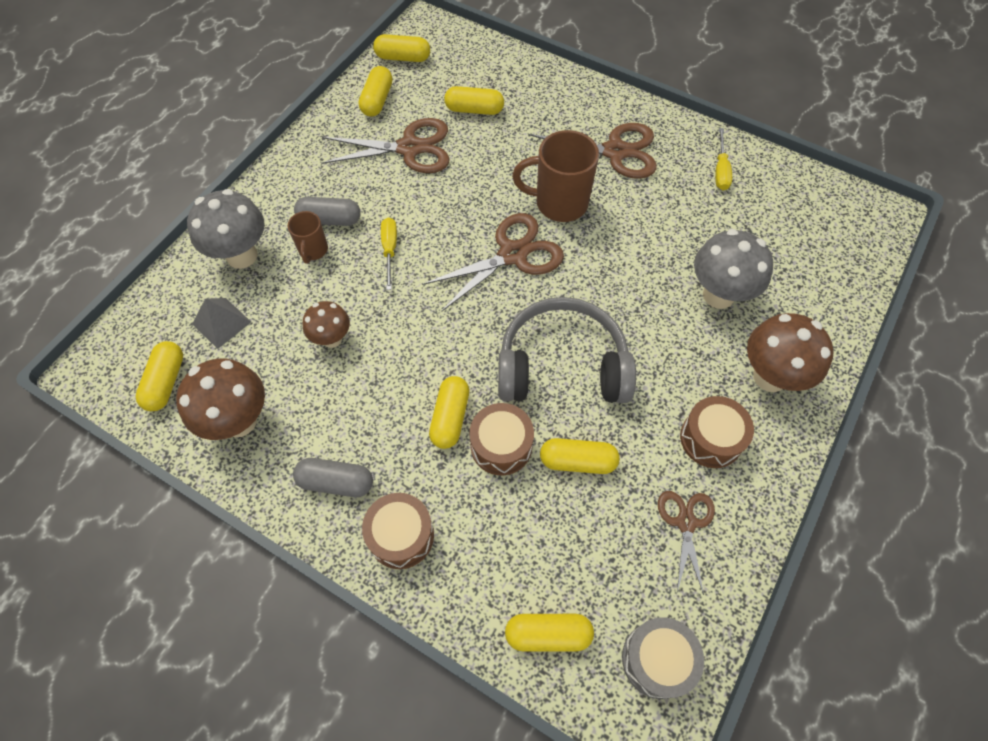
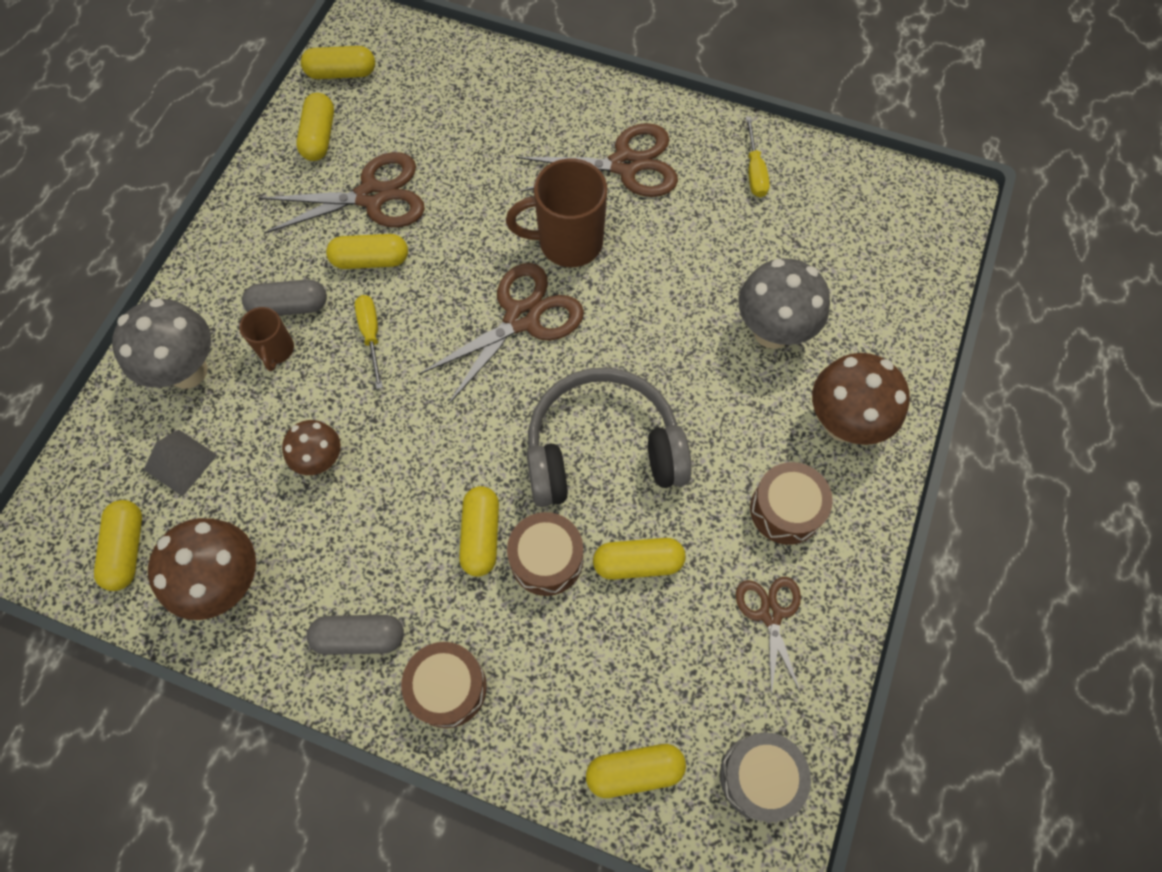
camera: 10 degrees left, 5 degrees up
yellow capsule [444,86,504,115] -> yellow capsule moved to [326,234,408,269]

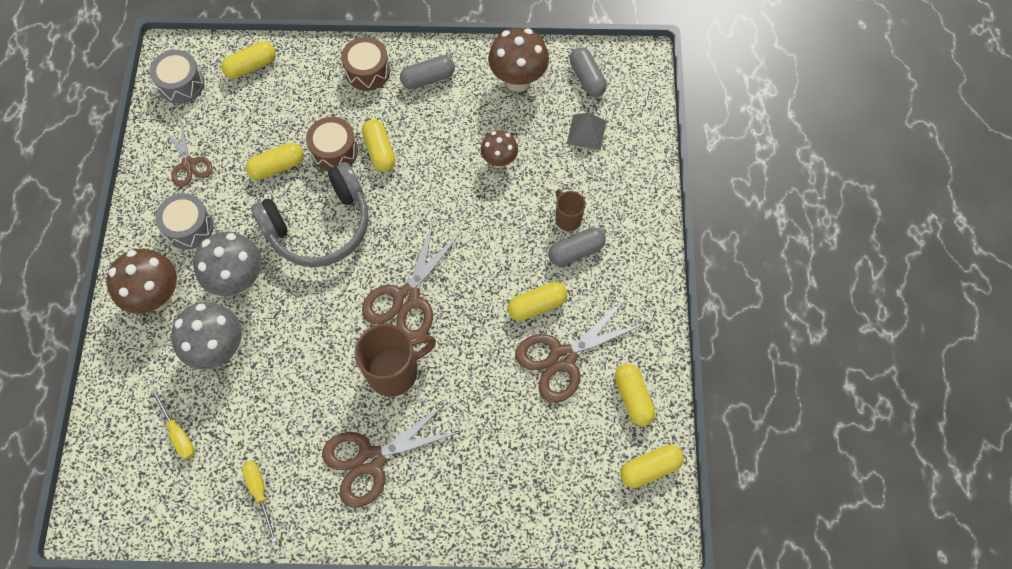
camera: 160 degrees right, 0 degrees up
yellow capsule [94,500,142,591] -> grey capsule [570,47,607,97]
grey mushroom [112,298,211,389] -> grey mushroom moved to [193,231,262,296]
yellow screwdriver [355,295,383,389] -> yellow screwdriver moved to [150,388,195,460]
brown drum [750,462,833,545] -> grey drum [155,193,214,250]

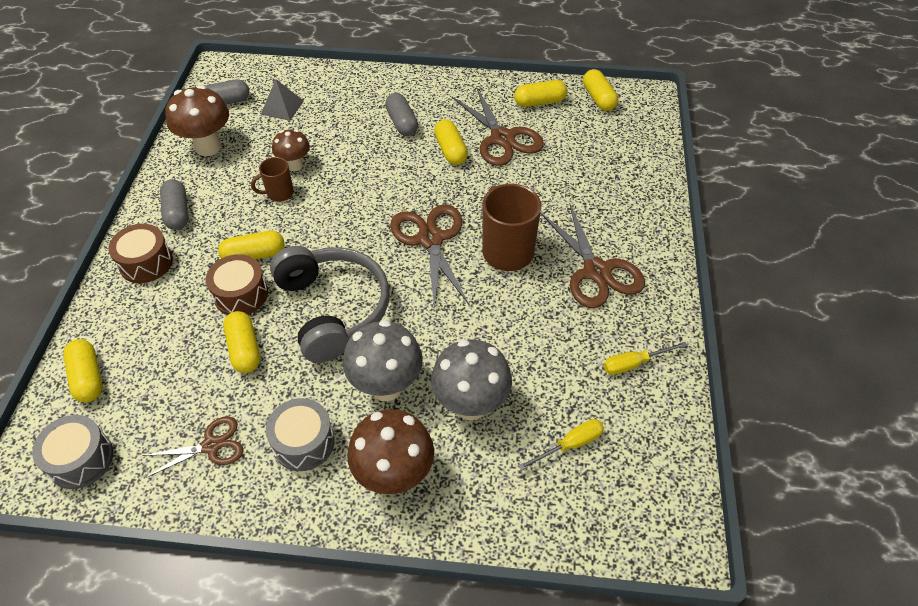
camera: 85 degrees left, 15 degrees down
brown scissors [362,220,462,339] -> brown scissors turned 135 degrees counterclockwise [390,204,469,309]
brown mug [555,189,585,231] -> brown mug moved to [251,157,294,202]

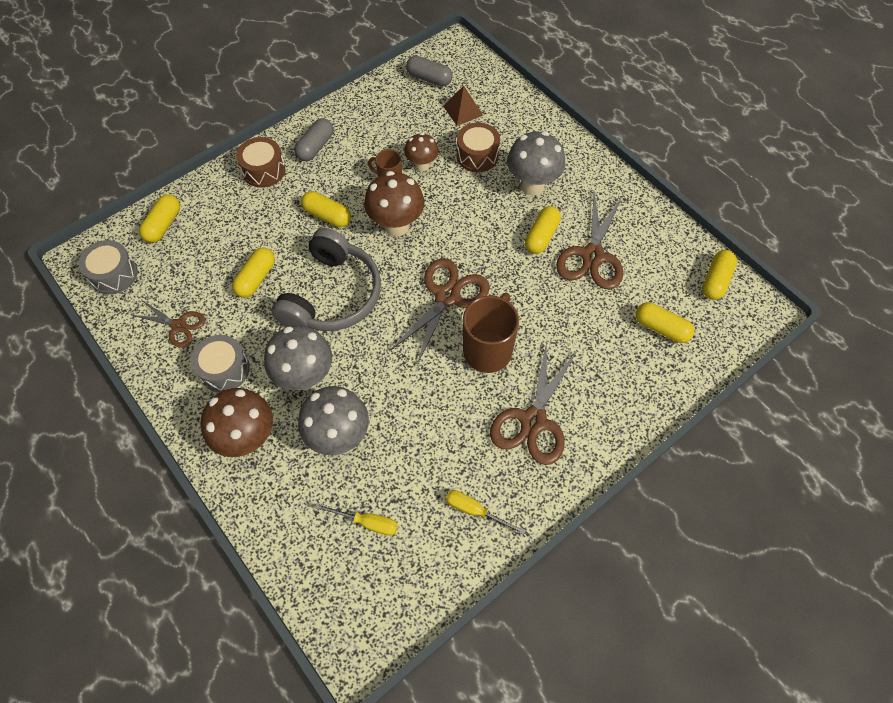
camera: 45 degrees right, 10 degrees up
brown mushroom [166,85,229,156] -> brown mushroom moved to [364,171,425,237]
brown drum [206,254,268,315] -> brown drum moved to [457,123,500,172]
grey pyramid [261,79,304,121] -> brown pyramid [443,86,483,126]
grey capsule [385,93,418,136] -> grey mushroom [507,131,565,196]
yellow capsule [514,80,567,107] -> yellow capsule moved to [636,302,694,343]

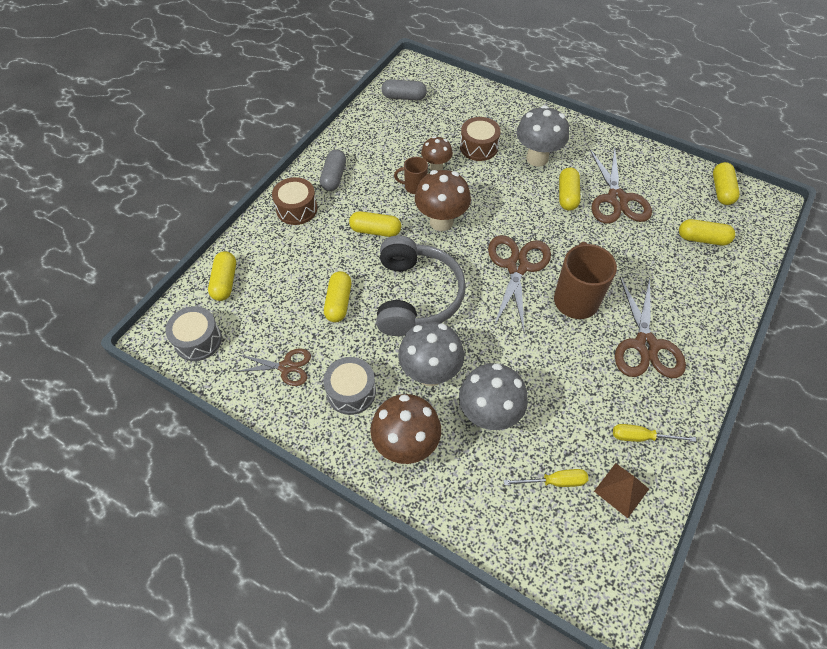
camera: 20 degrees left, 5 degrees down
brown pyramid [443,86,483,126] -> brown pyramid moved to [594,463,649,518]

